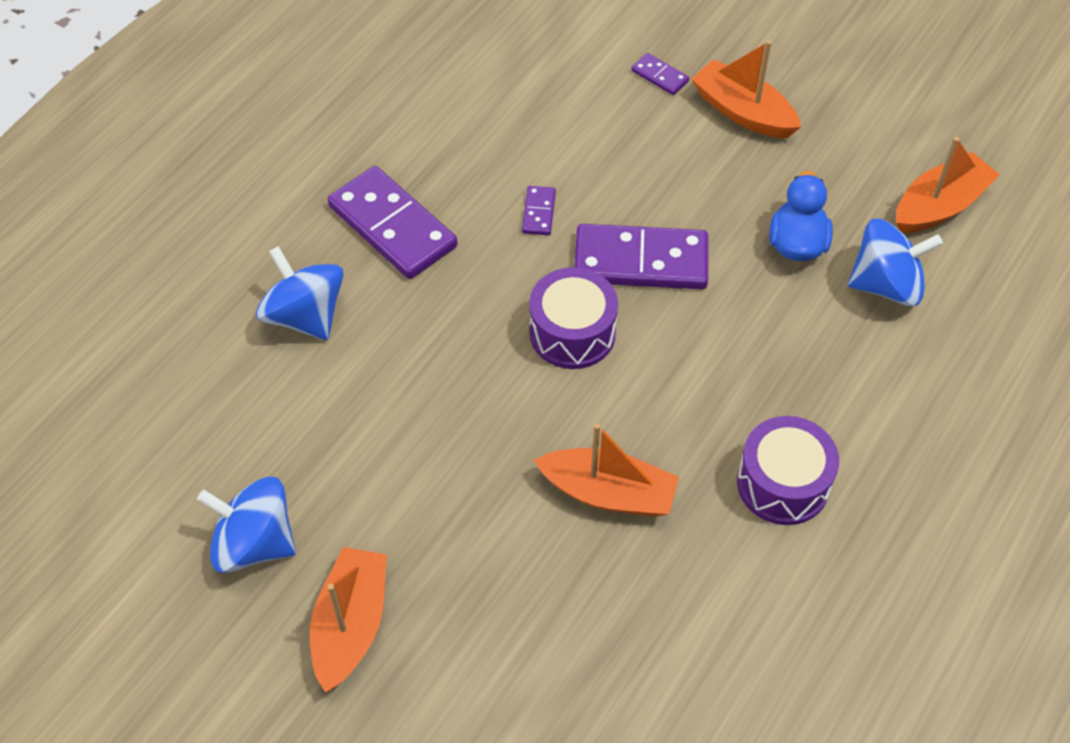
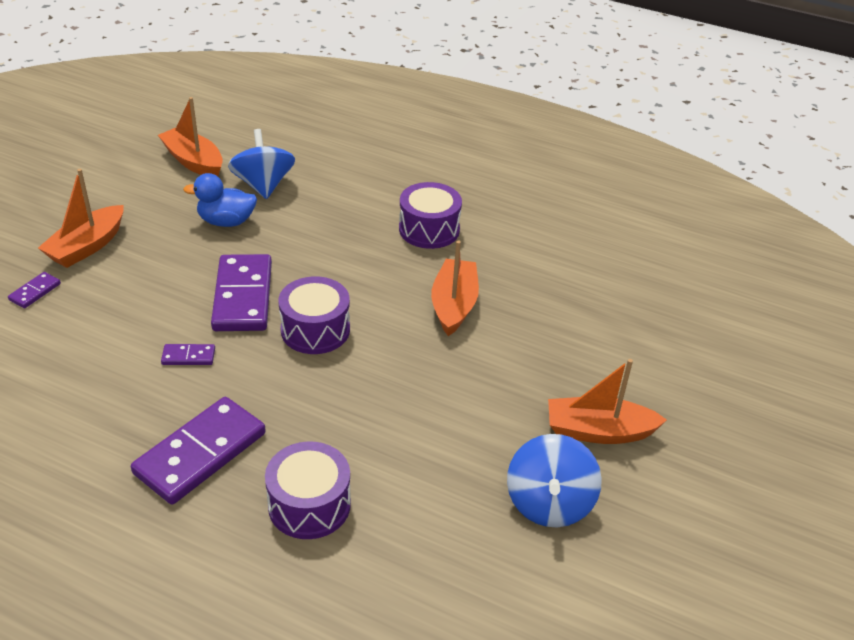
camera: 100 degrees left, 15 degrees down
blue spinning top [256,246,344,340] -> purple drum [265,441,351,539]

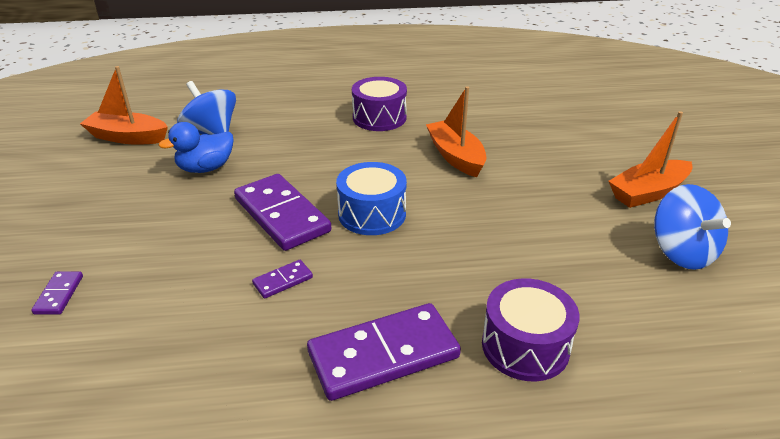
camera: 30 degrees left, 5 degrees down
orange boat [38,169,124,268] -> none
purple domino [131,397,266,505] -> purple domino turned 60 degrees clockwise [307,303,461,401]
purple drum [278,276,350,354] -> blue drum [336,162,407,235]

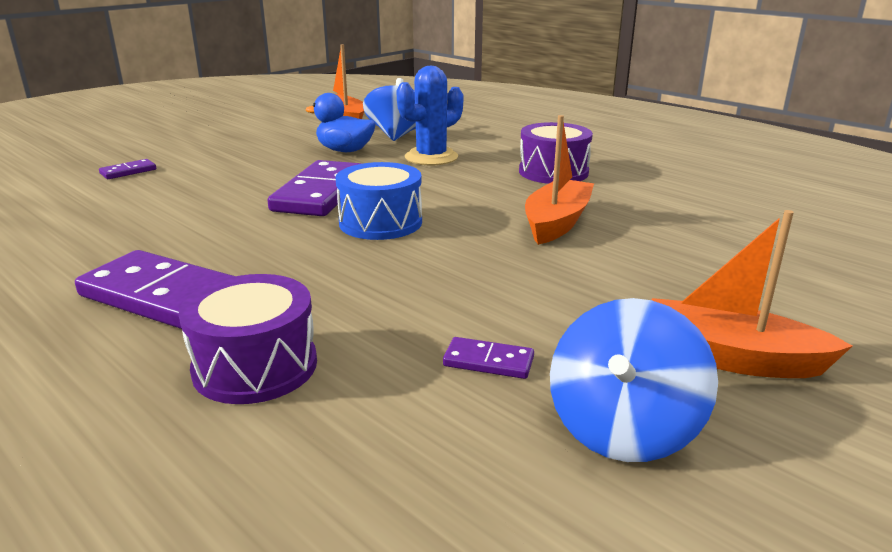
camera: 50 degrees right, 10 degrees down
purple domino [252,260,313,299] -> purple domino moved to [443,337,534,379]
none -> blue cactus [396,66,463,165]

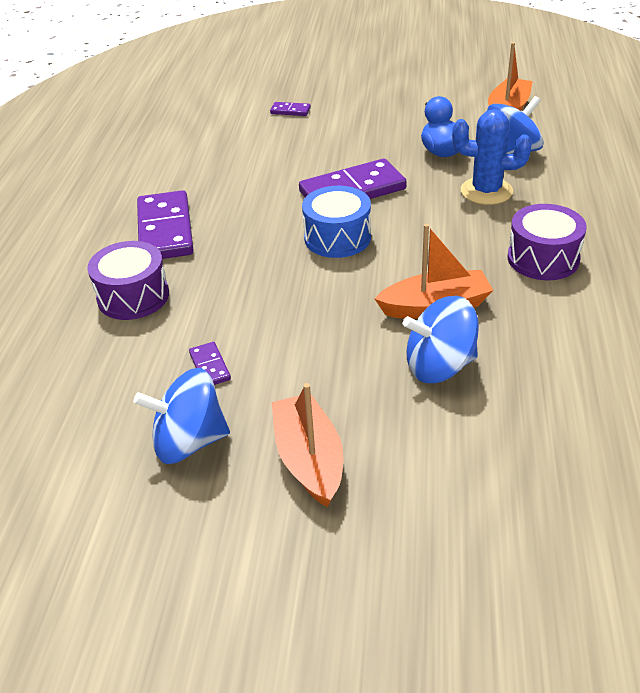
camera: 55 degrees right, 15 degrees up
none -> blue spinning top [403,296,479,383]

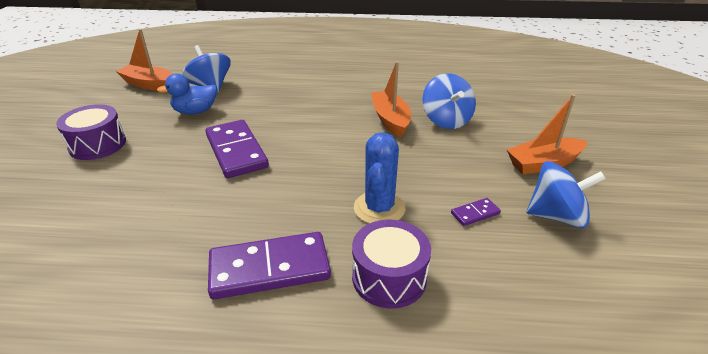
camera: 95 degrees left, 5 degrees down
blue spinning top [134,368,230,464] -> blue spinning top turned 75 degrees counterclockwise [527,161,606,228]
purple domino [270,102,311,116] -> none
blue drum [302,186,371,258] -> none
blue cactus [452,109,532,205] -> blue cactus moved to [354,132,406,224]
purple drum [507,204,587,280] -> purple drum moved to [56,104,126,160]

